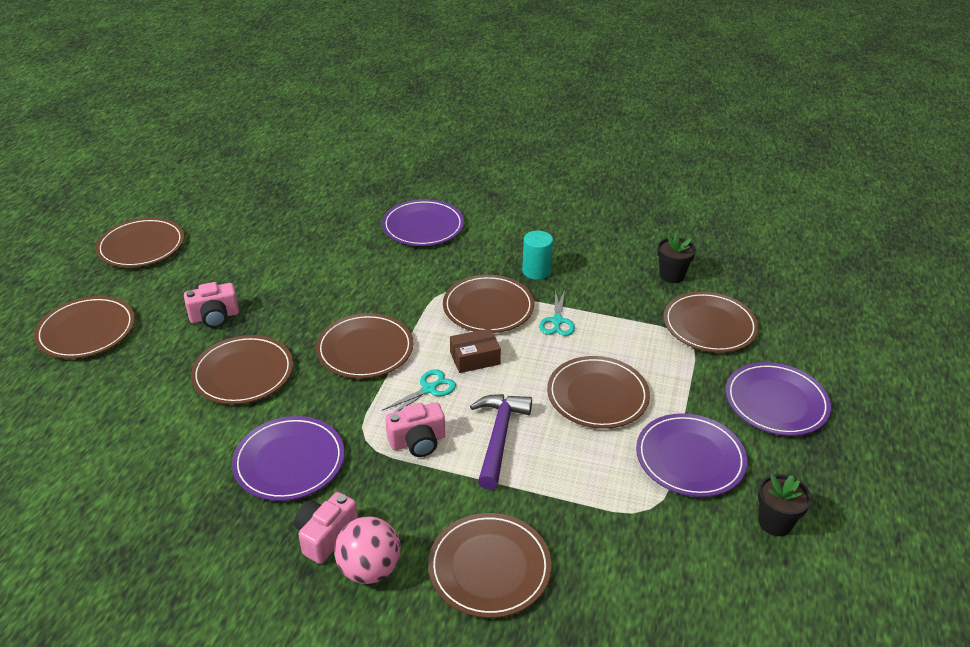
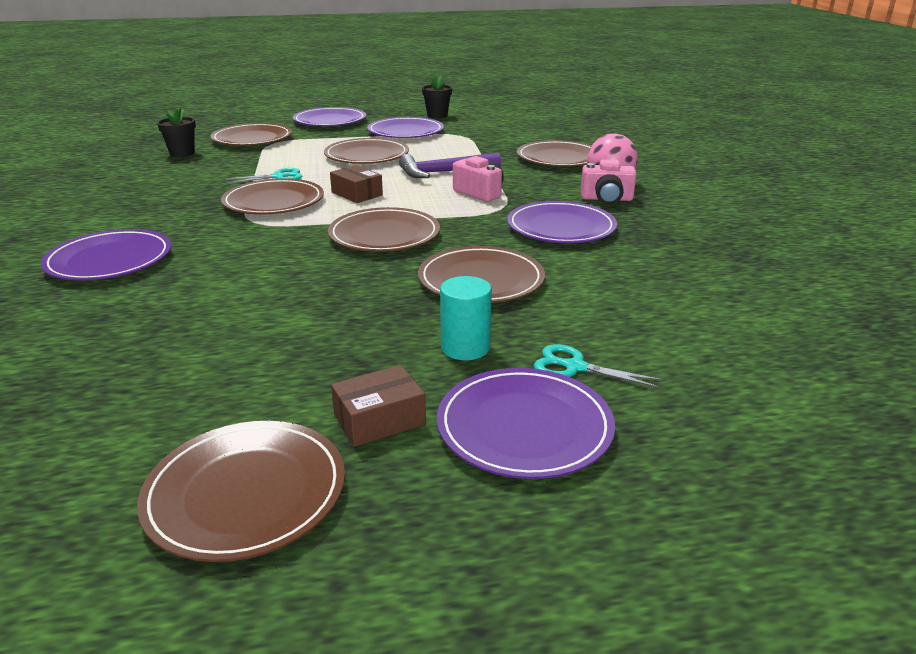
camera: 115 degrees left, 10 degrees down
brown plate [34,296,135,359] -> purple plate [437,368,615,479]
pink camera [184,282,239,328] -> none
turquoise scissors [381,370,456,412] -> turquoise scissors moved to [534,344,663,388]
turquoise cylinder [522,231,553,280] -> turquoise cylinder moved to [440,276,492,360]
none -> brown box [331,365,426,447]

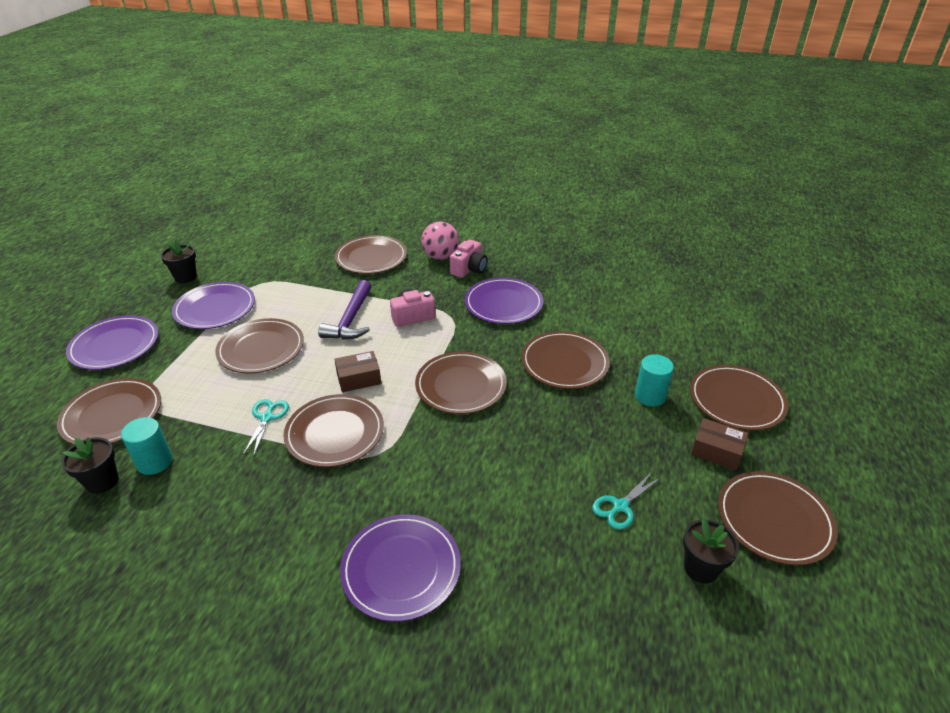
camera: 65 degrees left, 10 degrees up
brown box [331,365,426,447] -> brown box turned 60 degrees counterclockwise [691,418,748,470]
purple plate [437,368,615,479] -> brown plate [690,365,788,431]
turquoise scissors [534,344,663,388] -> turquoise scissors moved to [592,472,662,530]
none -> turquoise cylinder [121,417,172,475]
none -> black flower pot [683,518,739,584]

